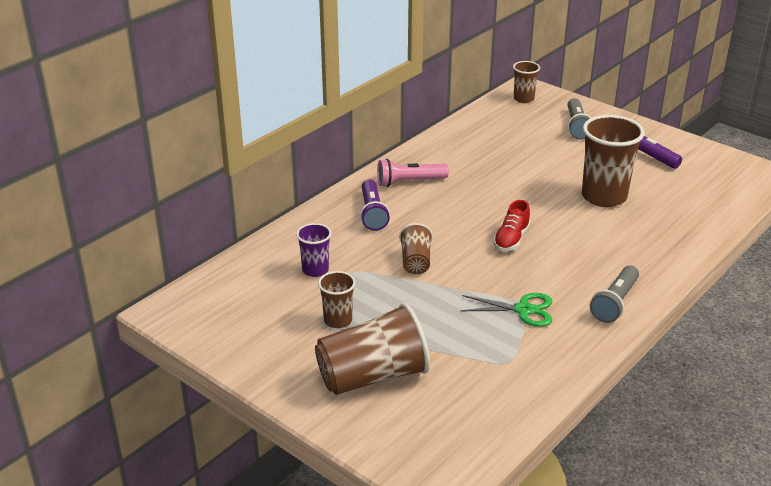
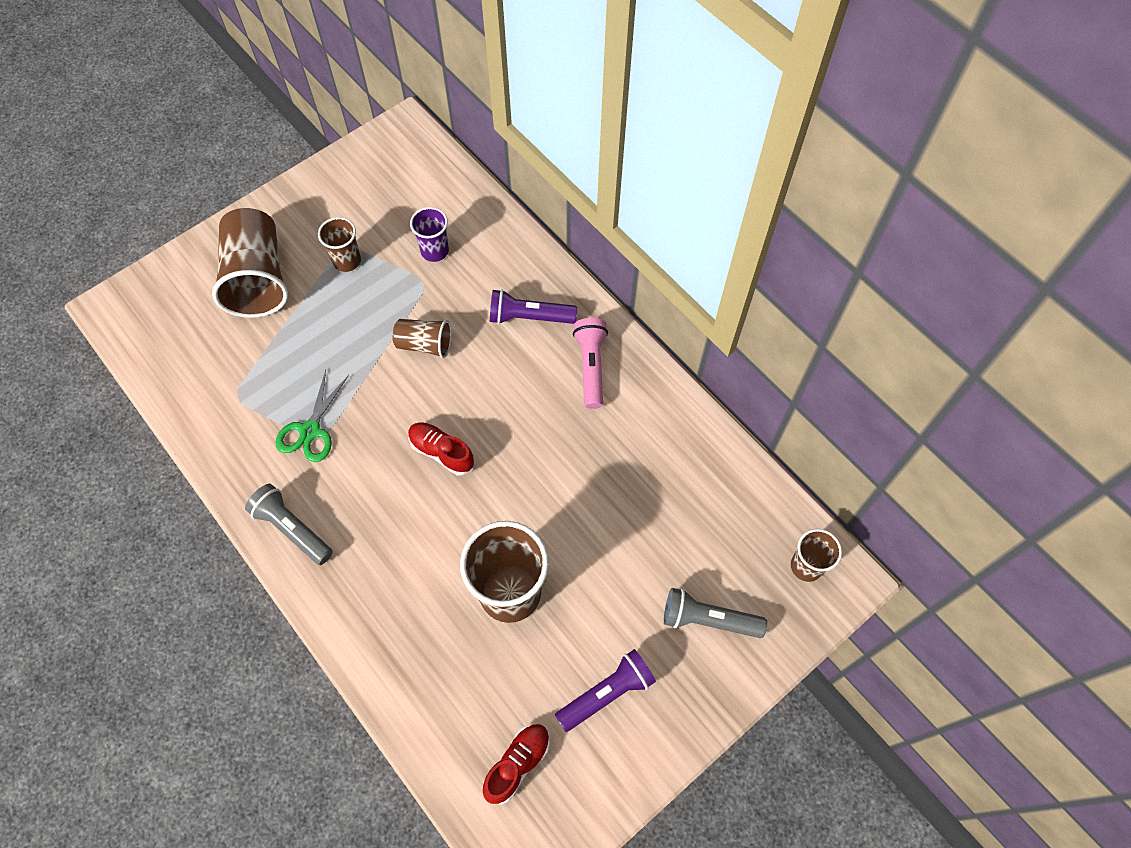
camera: 100 degrees right, 30 degrees up
none -> red shoe [483,724,550,805]

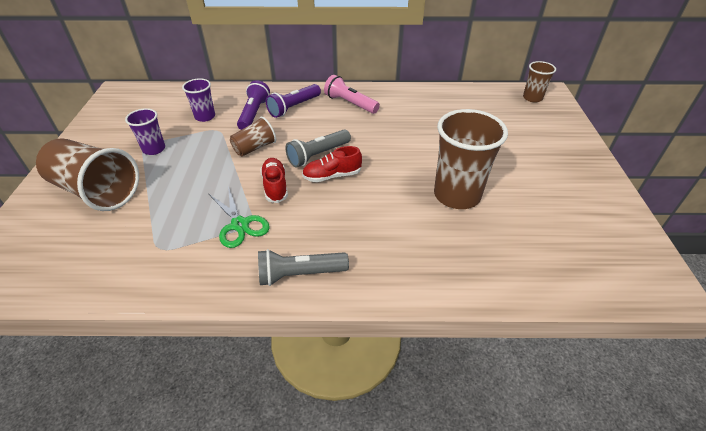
camera: 50 degrees left, 20 degrees down
brown cup [318,217,361,272] -> purple cup [125,108,165,155]
red shoe [483,724,550,805] -> red shoe moved to [260,158,288,203]
purple flashlight [555,649,656,732] -> purple flashlight moved to [237,80,270,130]
grey flashlight [664,588,767,638] -> grey flashlight moved to [285,129,351,167]

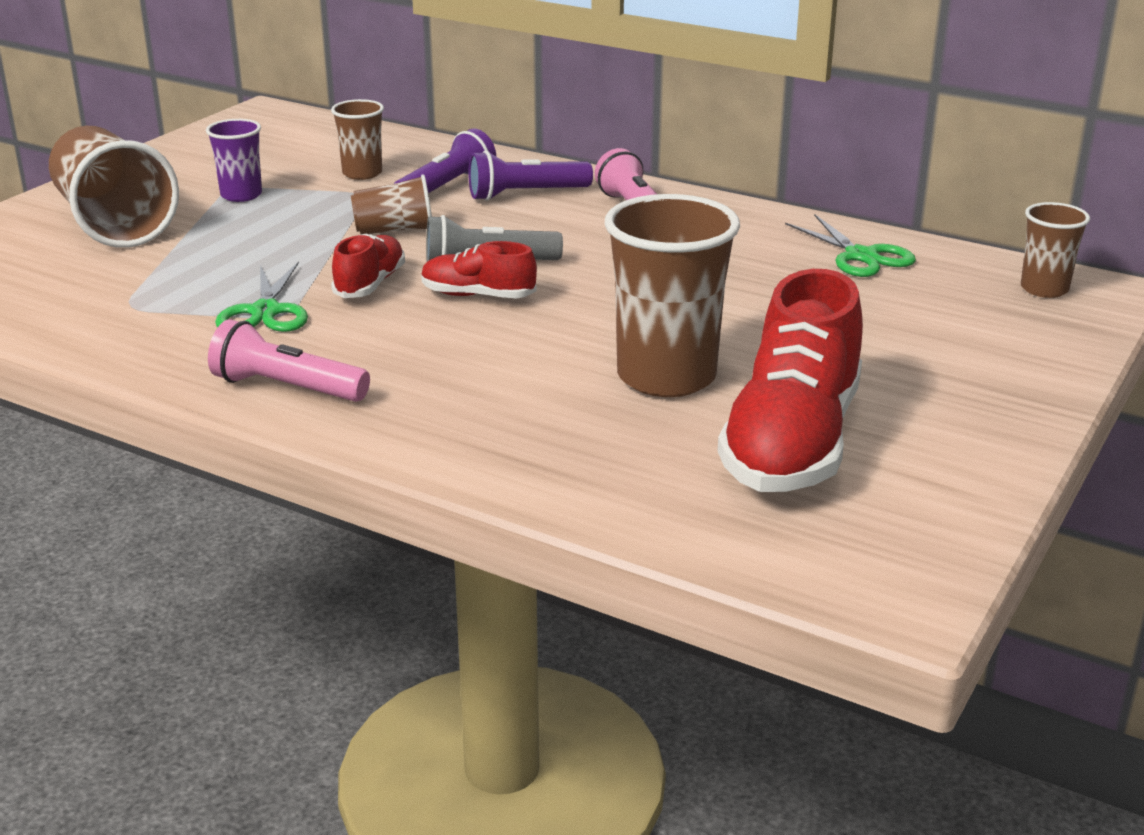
camera: 30 degrees right, 15 degrees down
purple cup [182,78,215,122] -> brown cup [331,99,384,180]
grey flashlight [258,249,349,286] -> pink flashlight [208,319,370,402]
none -> red shoe [717,269,863,492]
none -> green scissors [785,214,916,277]

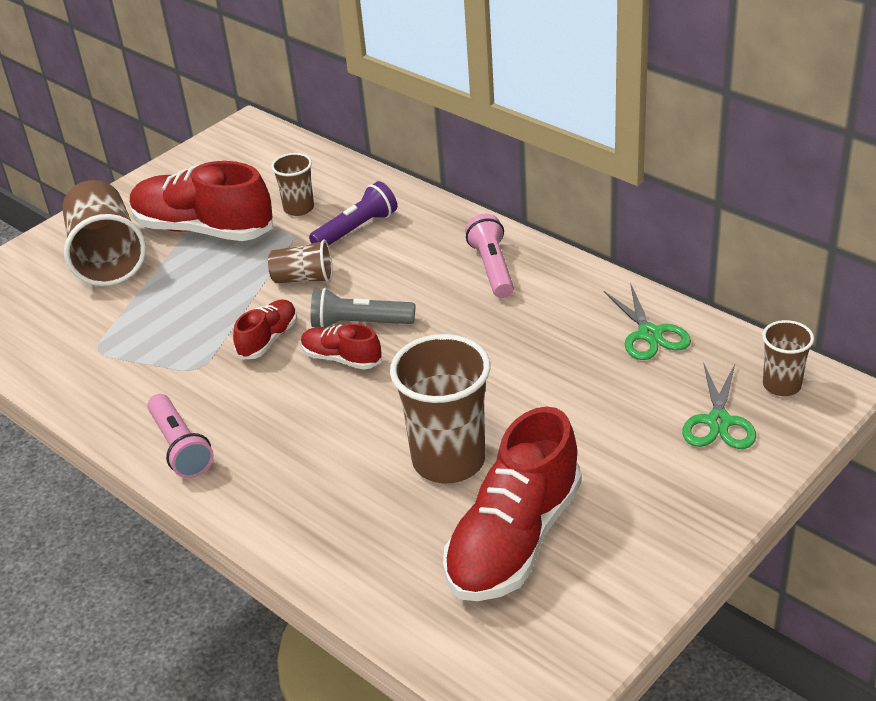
camera: 15 degrees right, 10 degrees up
purple cup [206,119,262,202] -> red shoe [130,161,273,241]
pink flashlight [208,319,370,402] -> pink flashlight turned 150 degrees counterclockwise [147,394,214,478]
green scissors [215,261,308,332] -> green scissors moved to [682,363,756,449]
purple flashlight [468,151,593,201] -> none

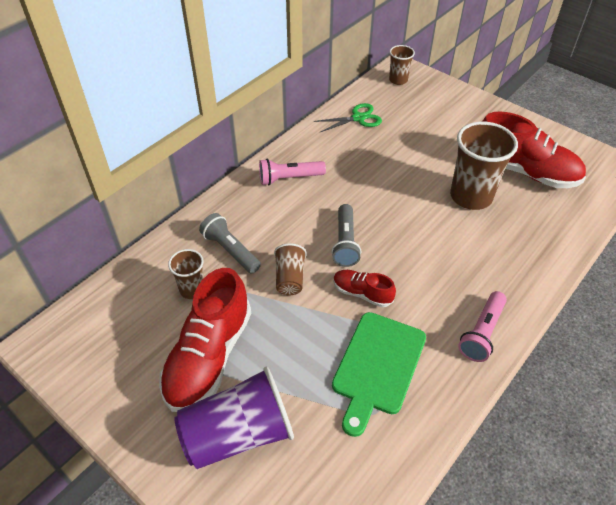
camera: 95 degrees left, 10 degrees up
brown cup [62,180,146,286] -> purple cup [174,367,294,469]
pink flashlight [147,394,214,478] -> pink flashlight turned 150 degrees clockwise [458,291,507,362]
red shoe [301,323,381,370] -> none
purple flashlight [309,181,397,245] -> grey flashlight [199,213,261,274]
green scissors [682,363,756,449] -> none
none -> green cutting board [332,312,426,437]

